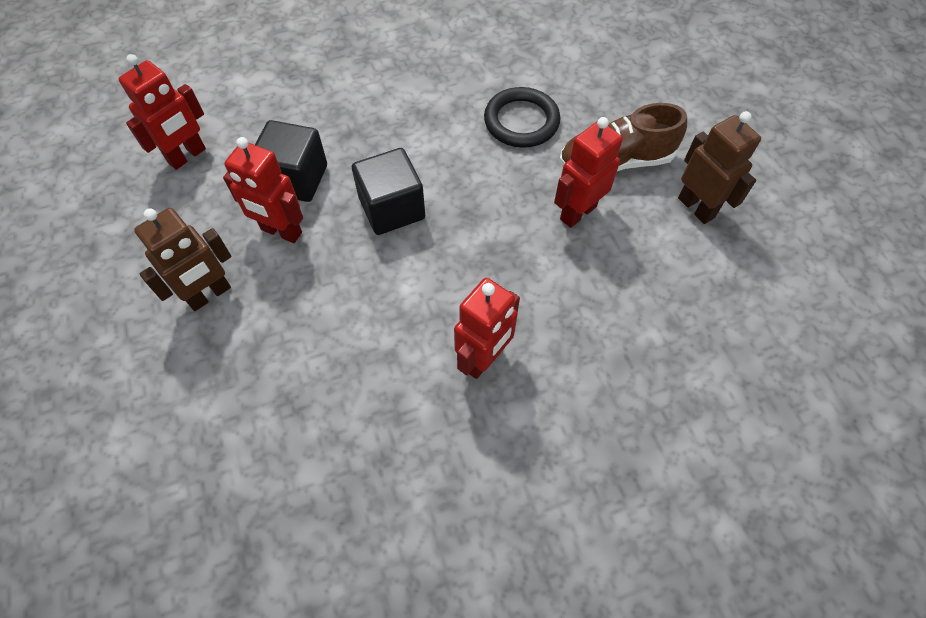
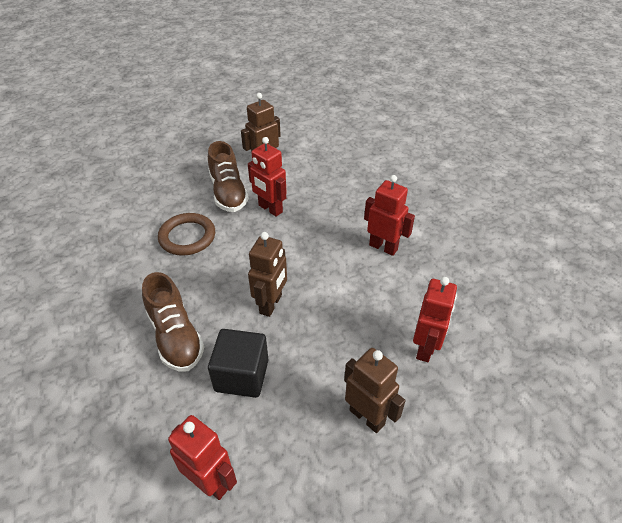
camera: 95 degrees left, 15 degrees down
red robot [223,137,303,243] -> red robot moved to [413,277,457,362]
black cube [352,148,425,235] -> brown robot [248,232,287,317]
black ring [484,87,560,148] -> brown ring [158,213,215,256]
none -> brown shoe [142,272,204,372]

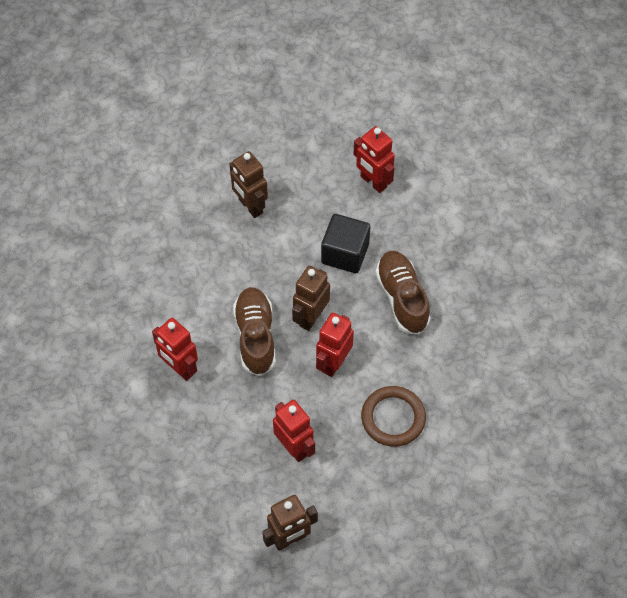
camera: 170 degrees left, 15 degrees up
brown shoe [208,141,249,212] -> brown shoe moved to [233,287,276,376]
red robot [413,277,457,362] -> red robot moved to [316,313,354,377]

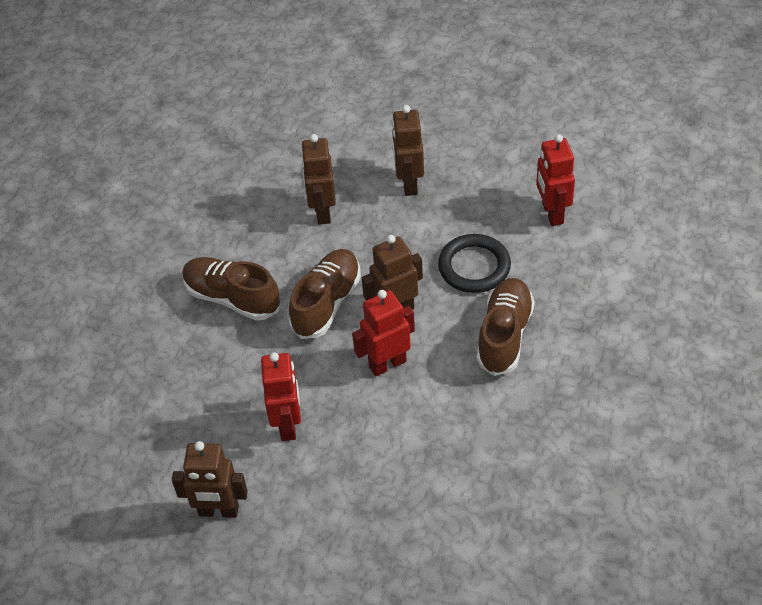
camera: 35 degrees right, 10 degrees down
red robot [152,318,198,381] -> brown shoe [182,257,280,321]
black cube [321,214,370,273] -> black ring [438,234,511,293]
brown ring [361,386,426,447] -> none
none -> brown robot [301,134,336,225]

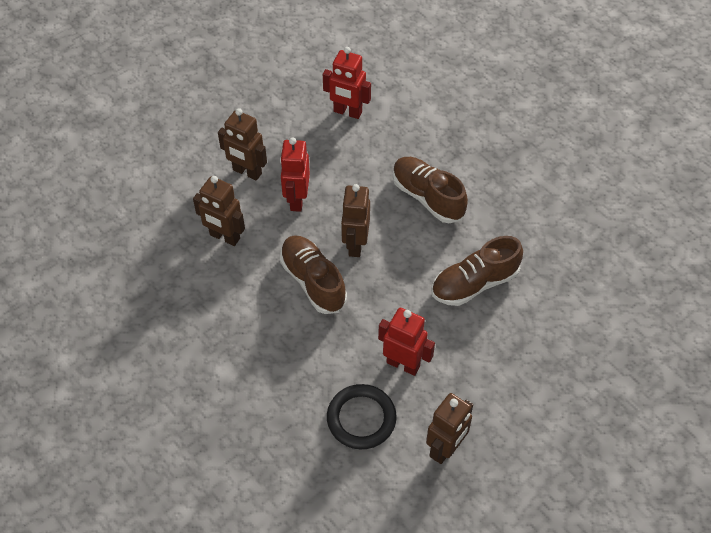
camera: 60 degrees left, 5 degrees up
brown shoe [182,257,280,321] -> brown shoe moved to [431,236,523,306]
red robot [352,290,415,377] -> red robot moved to [280,137,310,212]
black ring [438,234,511,293] -> black ring moved to [327,384,397,449]

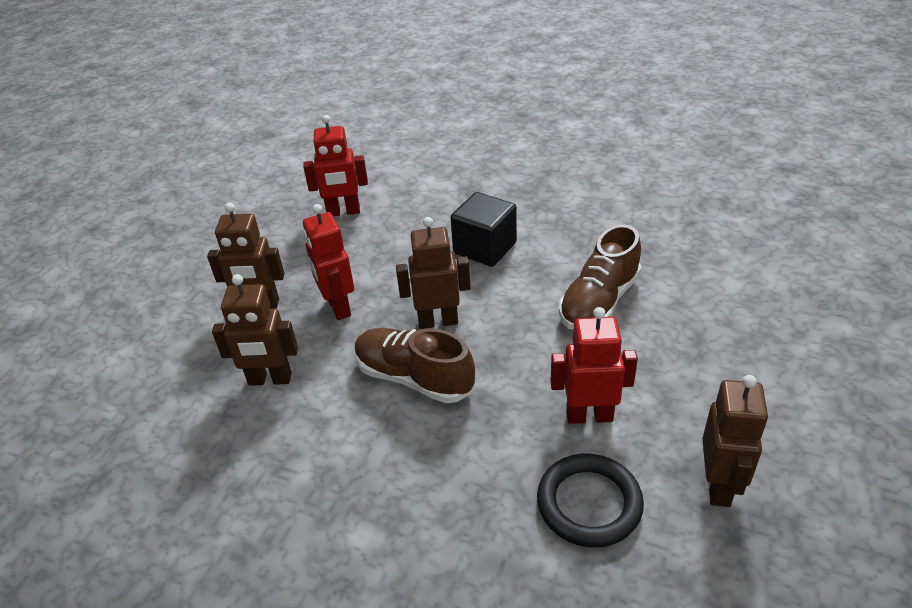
camera: 25 degrees left, 15 degrees down
brown robot [341,184,370,257] -> brown robot turned 105 degrees clockwise [396,217,471,329]
brown shoe [393,157,468,223] -> black cube [450,192,517,267]

